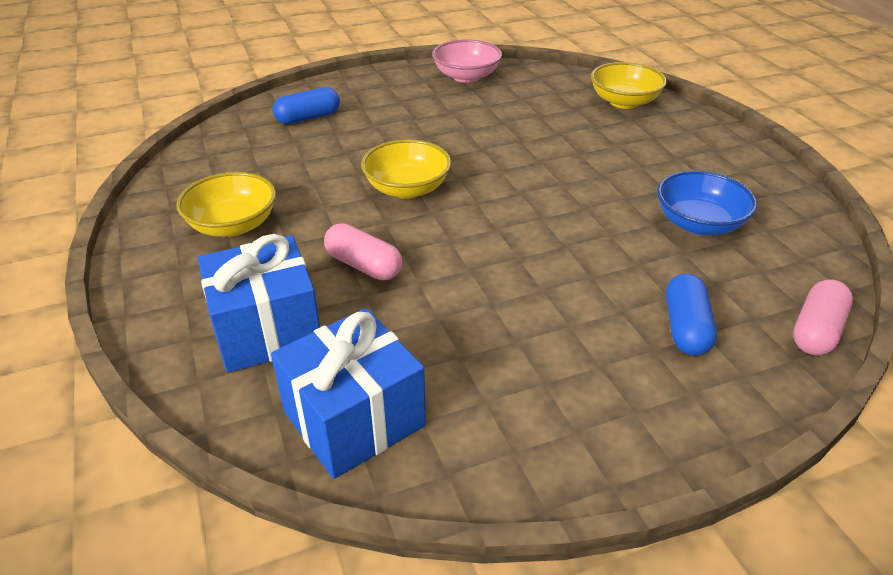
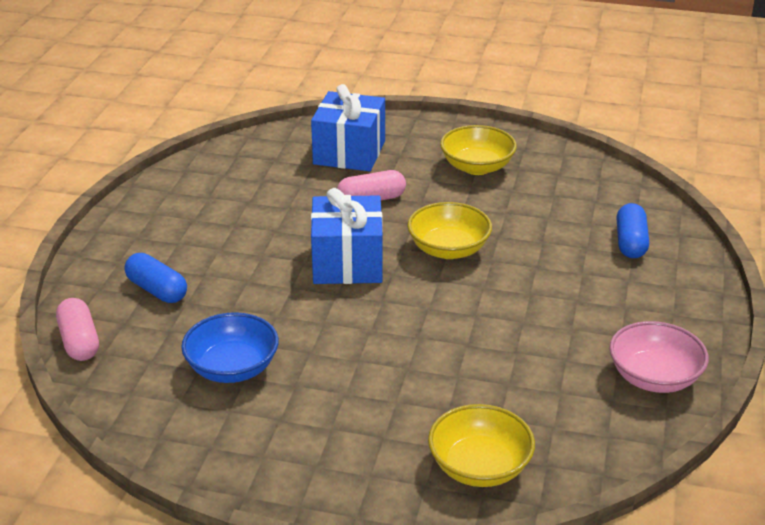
camera: 125 degrees right, 5 degrees down
blue gift [271,308,426,479] -> blue gift moved to [311,188,383,284]

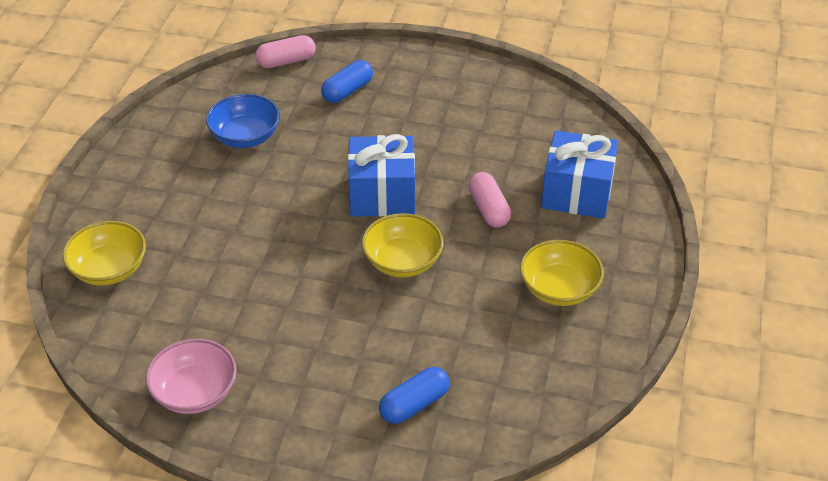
camera: 90 degrees right, 10 degrees up
blue capsule [616,203,649,258] -> blue capsule turned 45 degrees counterclockwise [379,367,450,424]

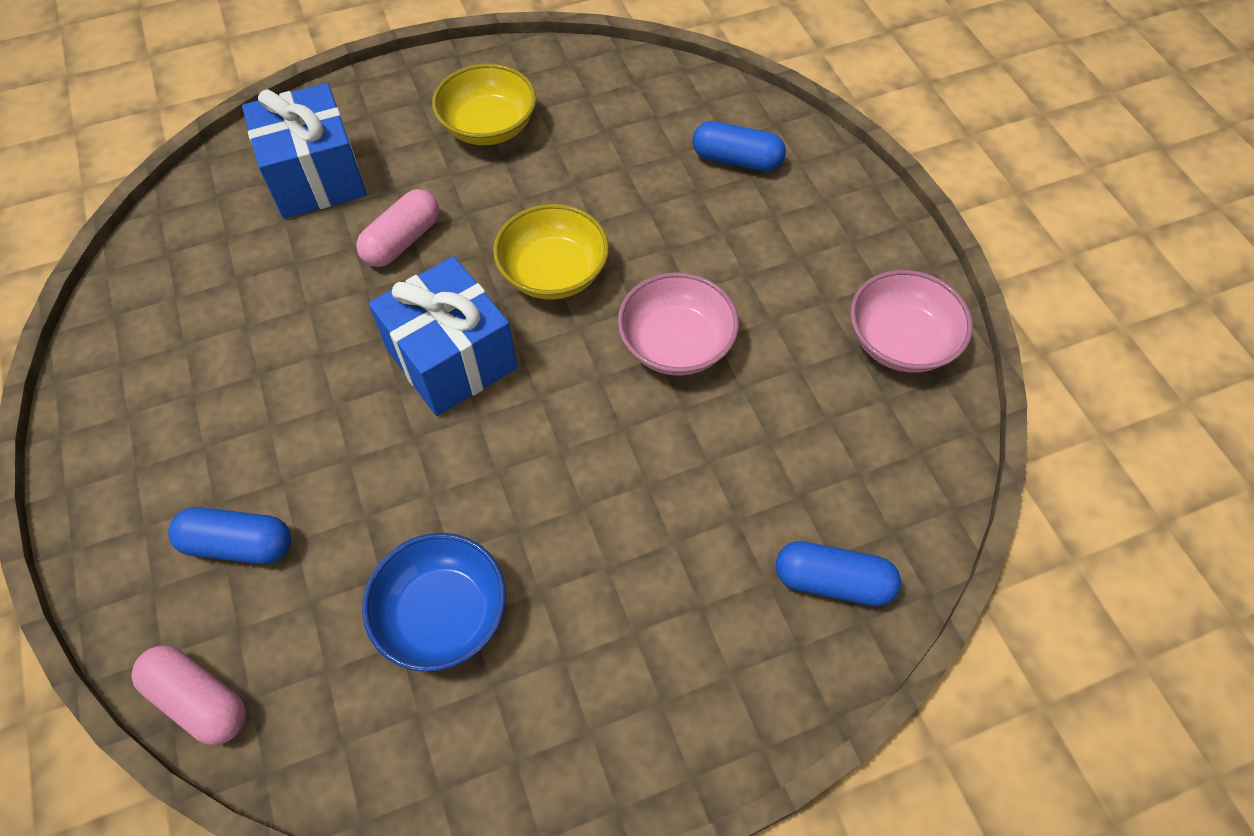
camera: 125 degrees left, 15 degrees up
yellow bowl [62,221,146,286] -> blue capsule [776,541,901,606]
none -> pink bowl [618,272,739,376]

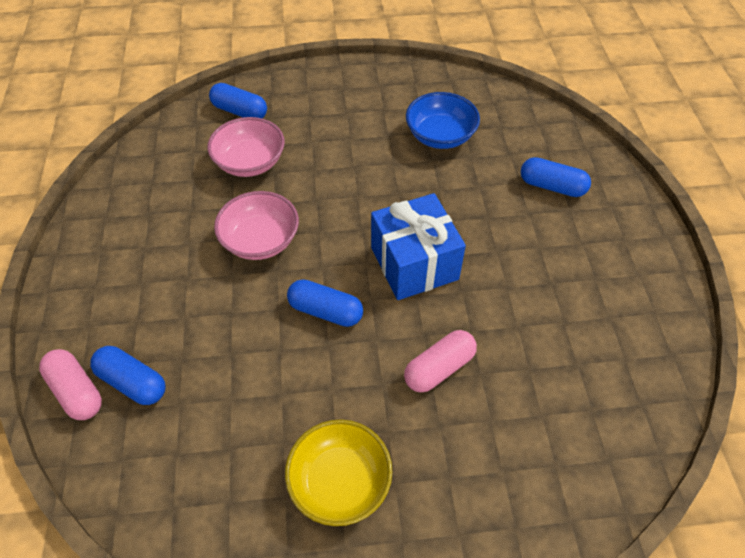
camera: 165 degrees left, 5 degrees down
pink capsule [131,645,246,745] -> pink capsule moved to [39,349,102,420]
blue gift [242,83,367,219] -> none
yellow bowl [493,204,609,300] -> blue capsule [287,279,363,327]
pink bowl [850,270,973,373] -> pink bowl moved to [208,117,285,177]

